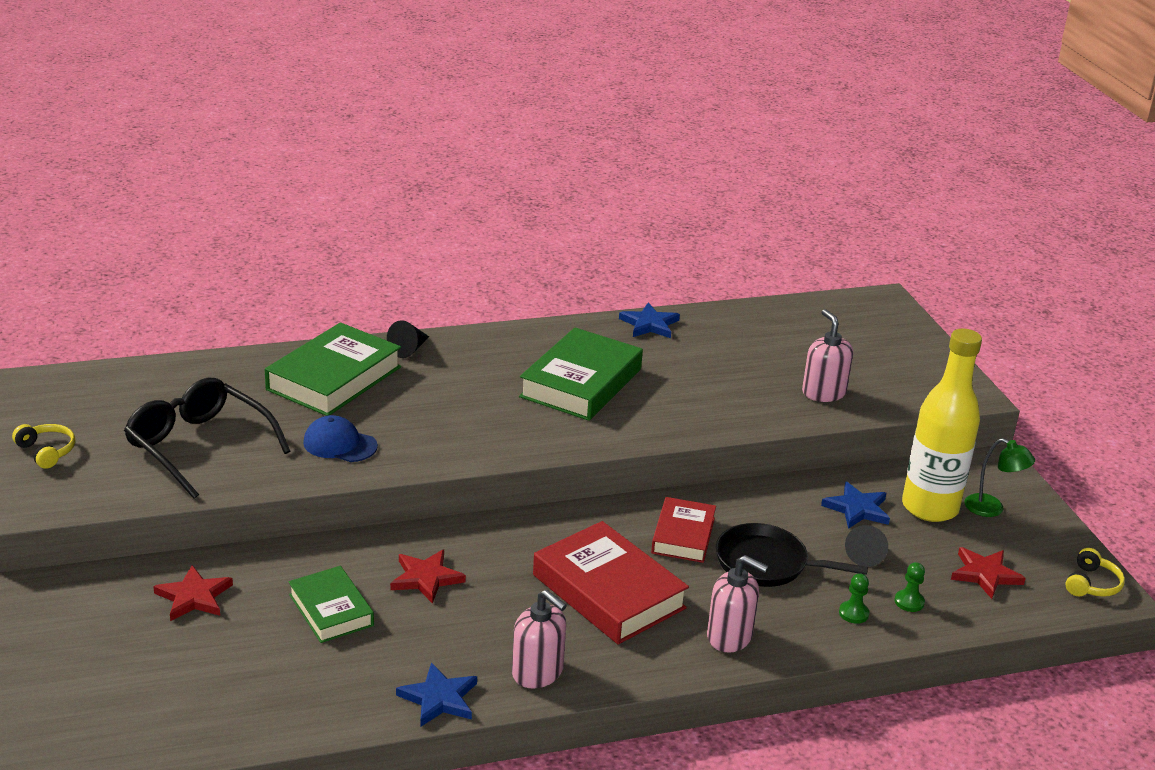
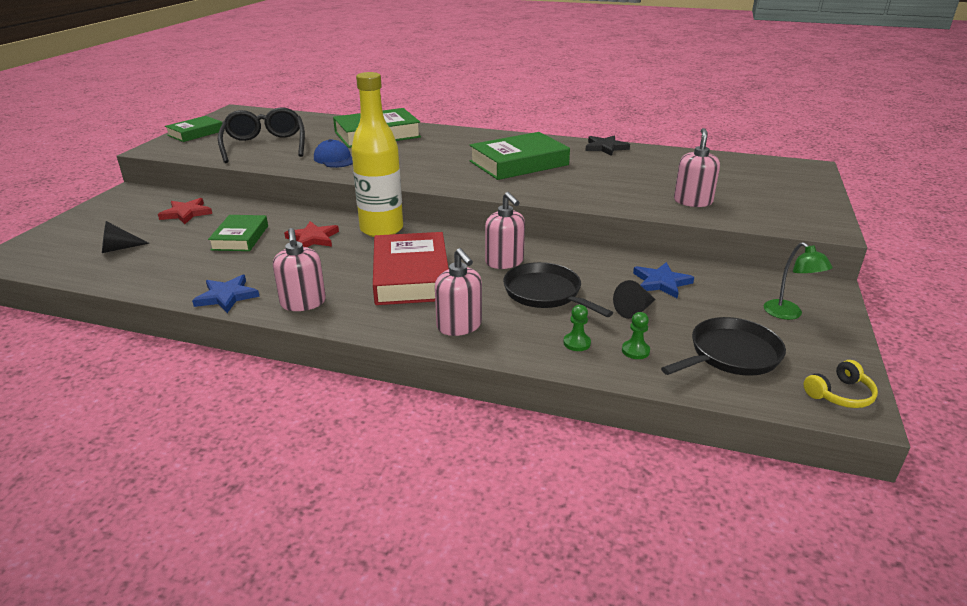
camera: 35 degrees right, 0 degrees up
yellow headphones [12,424,76,469] -> green book [165,116,222,142]
black cone [387,320,429,358] -> black cone moved to [102,221,149,253]
blue star [619,303,680,338] -> black star [585,135,630,156]
red book [651,497,716,563] -> pink soap dispenser [485,192,525,269]
yellow bottle [902,329,982,522] -> yellow bottle moved to [351,72,403,237]
red star [951,547,1026,599] -> black pan [661,317,786,376]

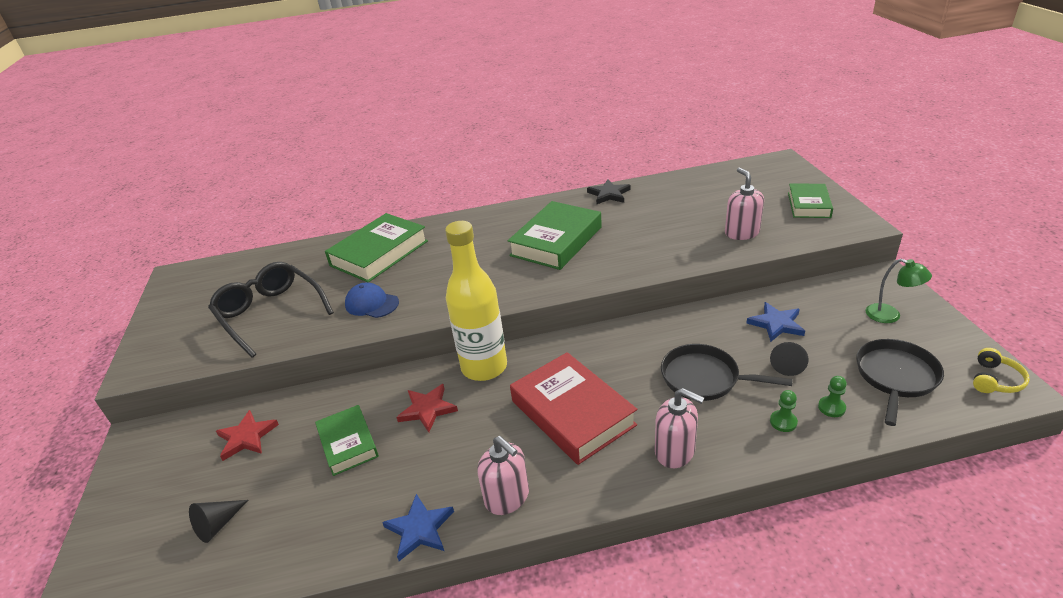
camera: 25 degrees left, 5 degrees up
green book [165,116,222,142] -> green book moved to [788,183,833,218]
pink soap dispenser [485,192,525,269] -> none

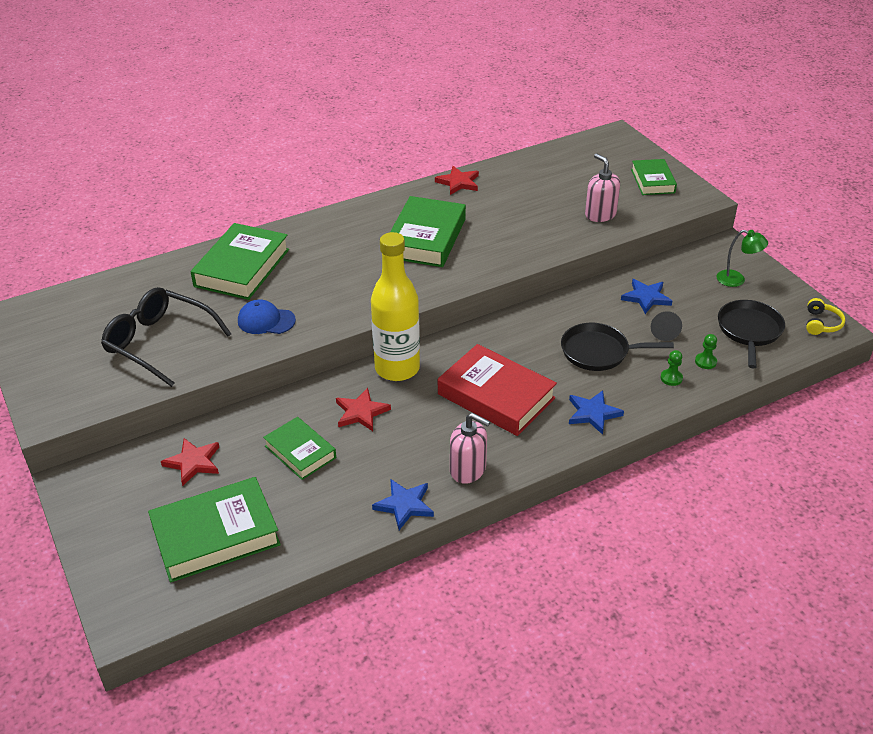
camera: 20 degrees left, 5 degrees up
black cone [189,500,248,543] -> green book [148,477,281,583]
black star [587,179,631,205] -> red star [435,166,479,195]
pink soap dispenser [655,388,705,468] -> blue star [569,390,624,435]

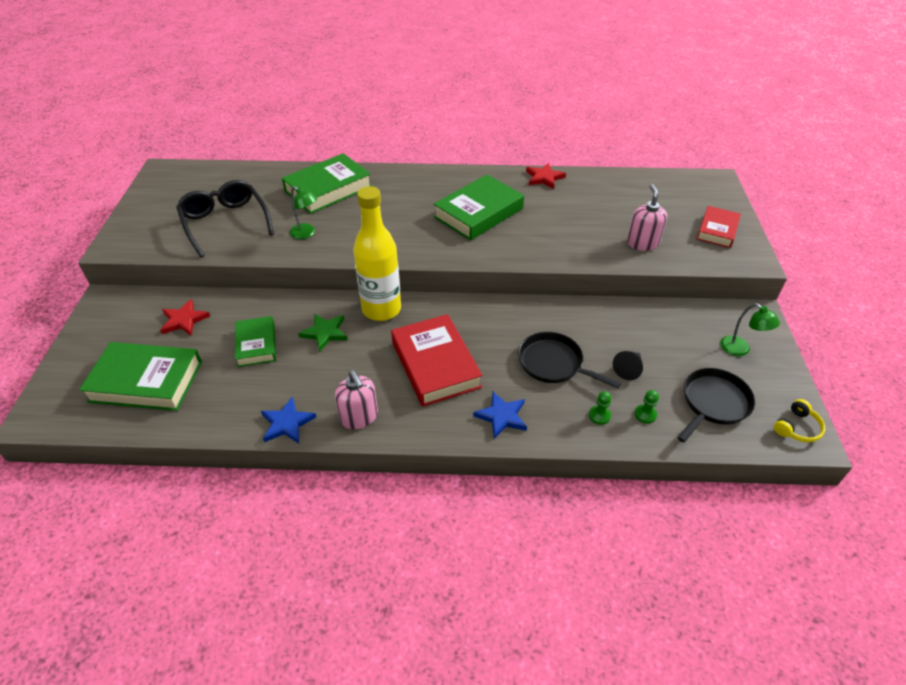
camera: 30 degrees right, 5 degrees up
blue cap [238,300,296,334] -> green lamp [290,186,318,239]
red star [336,388,391,431] -> green star [298,314,348,352]
blue star [621,279,672,314] -> none
green book [631,159,677,195] -> red book [697,206,741,248]

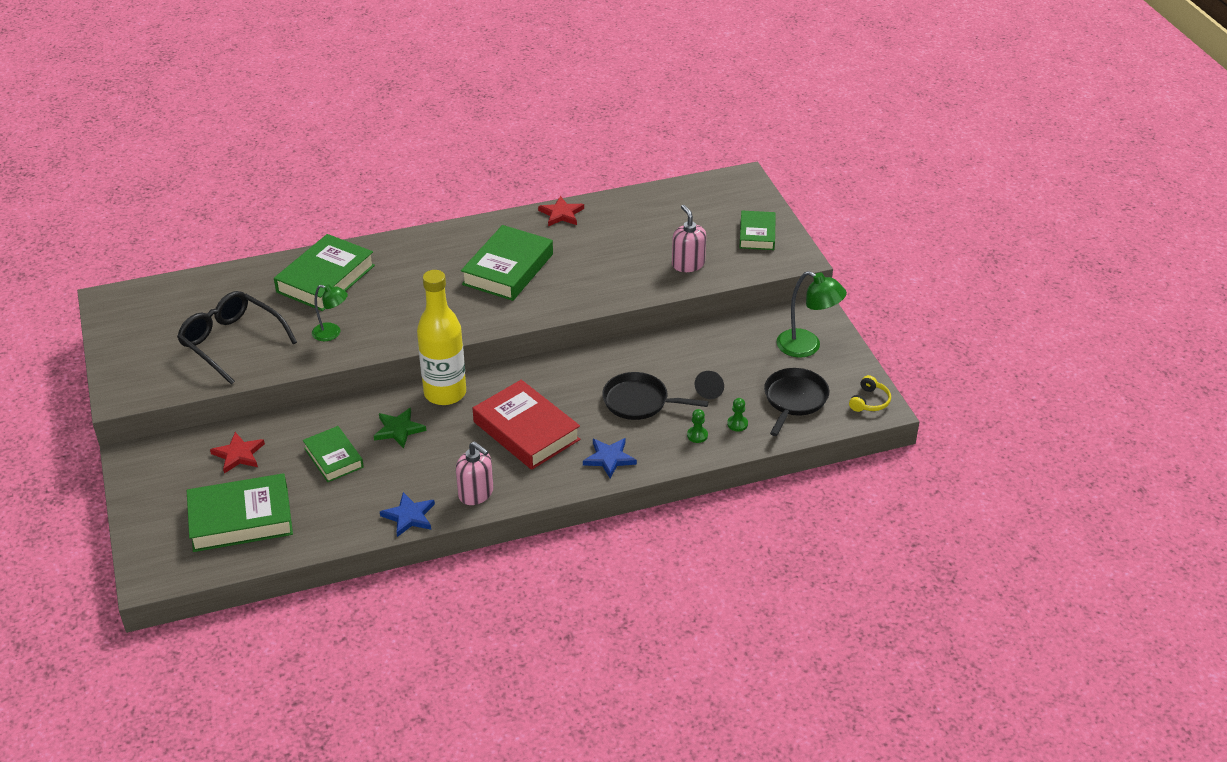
camera: 20 degrees left, 5 degrees down
red book [697,206,741,248] -> green book [739,211,776,250]
green lamp [720,303,780,356] -> green lamp [776,271,847,358], size x1.56

